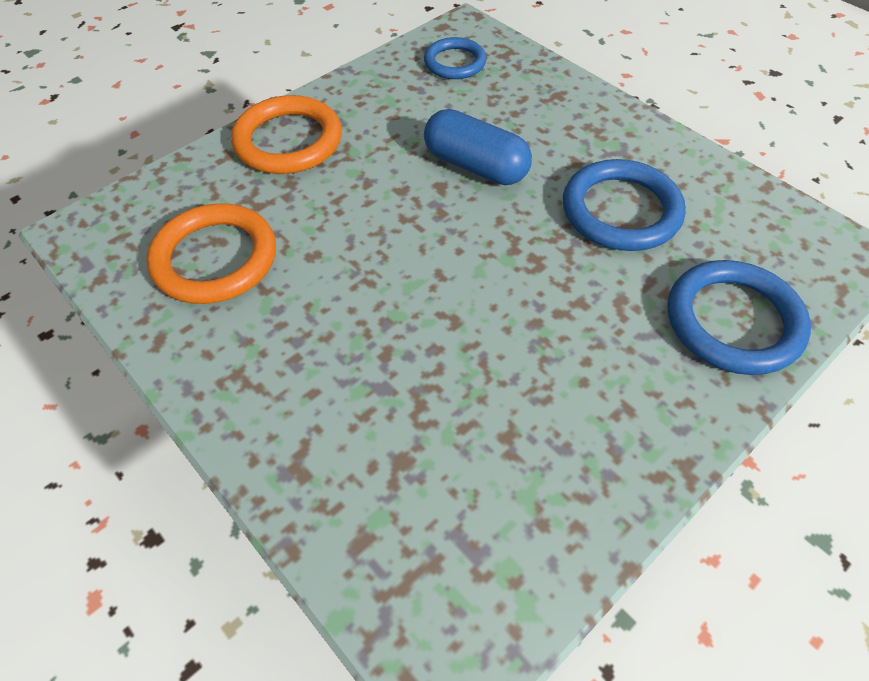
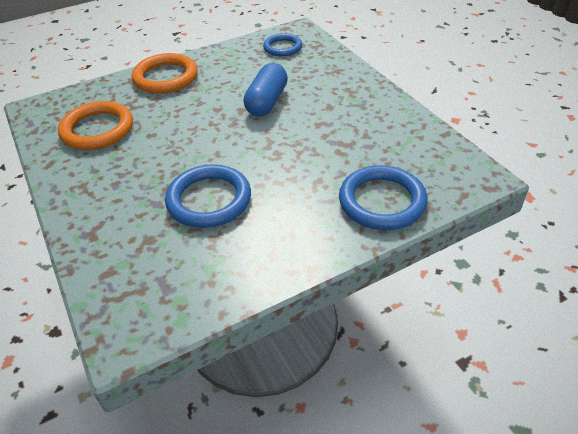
camera: 15 degrees right, 10 degrees down
blue capsule [424,109,532,185] -> blue capsule turned 60 degrees clockwise [244,63,288,117]
blue ring [563,159,686,251] -> blue ring moved to [165,164,251,228]

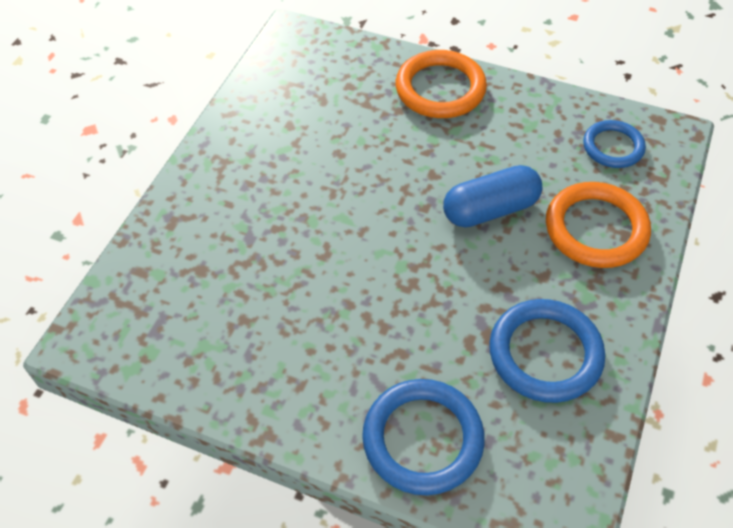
camera: 50 degrees right, 10 degrees up
orange ring [58,101,133,150] -> orange ring moved to [546,182,651,268]
blue ring [165,164,251,228] -> blue ring moved to [489,299,605,403]

